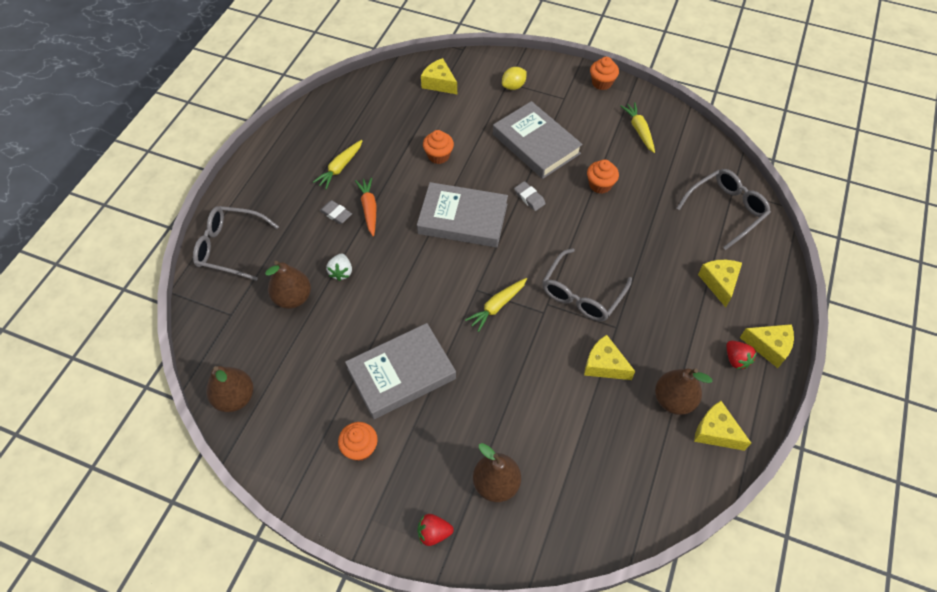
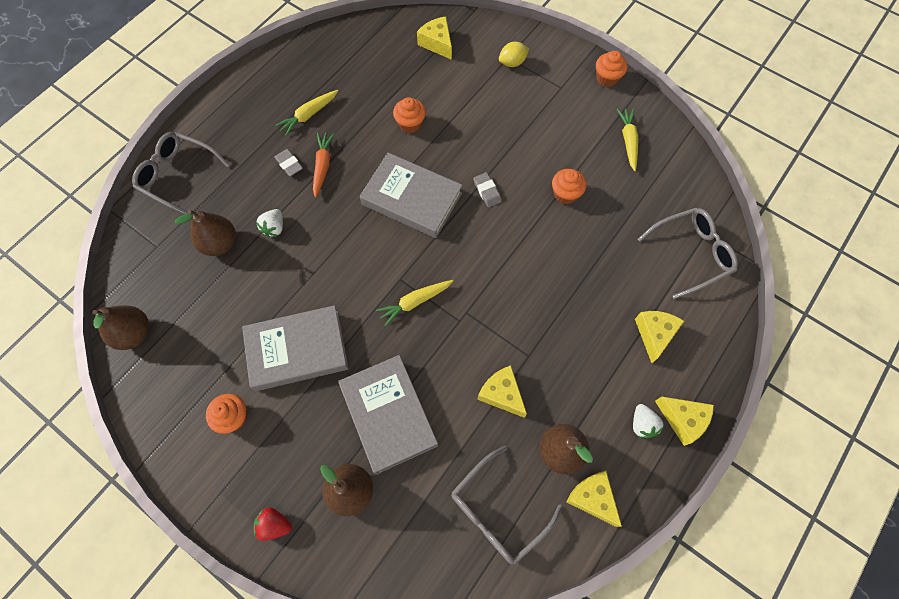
camera: 15 degrees right, 10 degrees up
grey book [493,101,583,179] -> grey book moved to [338,355,438,474]
grey glasses [542,248,632,321] -> grey glasses moved to [451,446,563,564]
red strawberry [726,341,757,369] -> white strawberry [633,404,664,438]

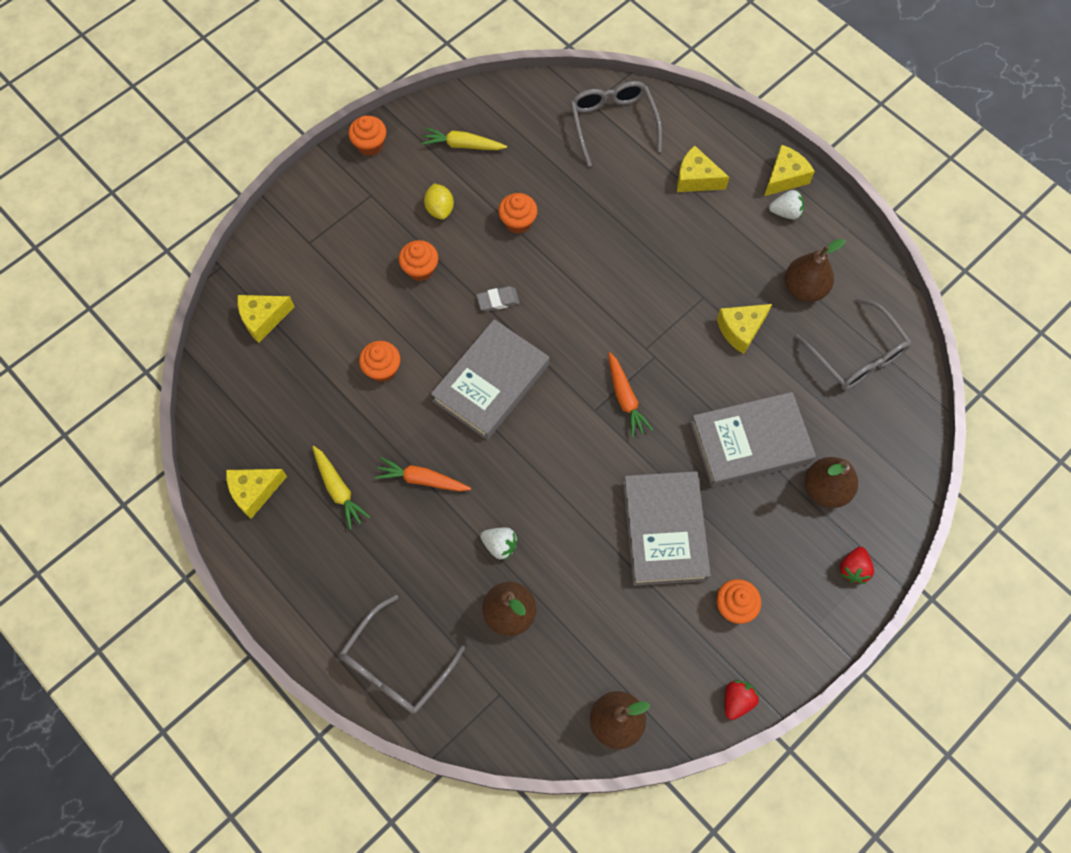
camera: 80 degrees left, 0 degrees up
grey eraser [274,149,303,176] -> none
yellow carrot [376,280,453,327] -> orange carrot [608,352,653,438]
yellow lemon [499,42,529,67] -> yellow lemon moved to [424,183,454,220]
yellow cheese [566,471,622,527] -> yellow cheese moved to [226,469,287,519]
none -> orange cupcake [399,240,438,281]
none -> red strawberry [725,680,759,720]

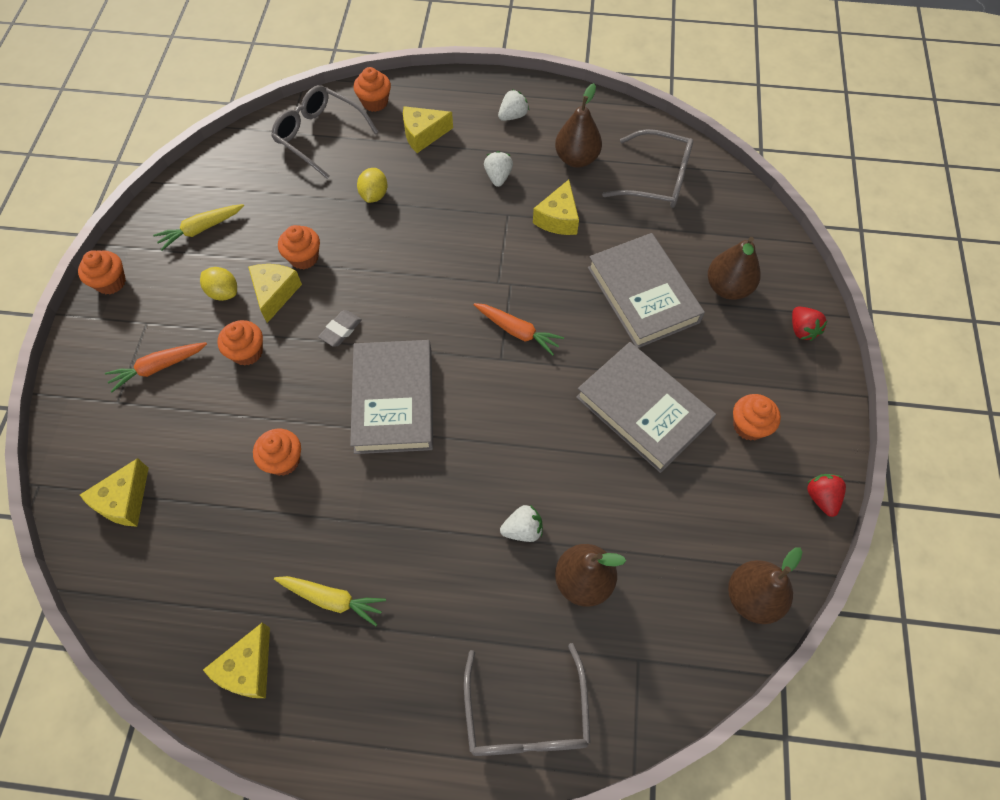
camera: 40 degrees left, 5 degrees down
orange carrot [375,457,471,491] -> orange carrot moved to [105,342,207,392]
grey book [690,392,816,487] -> grey book turned 60 degrees counterclockwise [588,233,705,348]
yellow cheese [764,145,815,196] -> yellow cheese moved to [248,264,302,323]
none -> orange cupcake [354,67,391,112]
none -> yellow lemon [357,168,388,203]
none -> white strawberry [484,151,513,187]

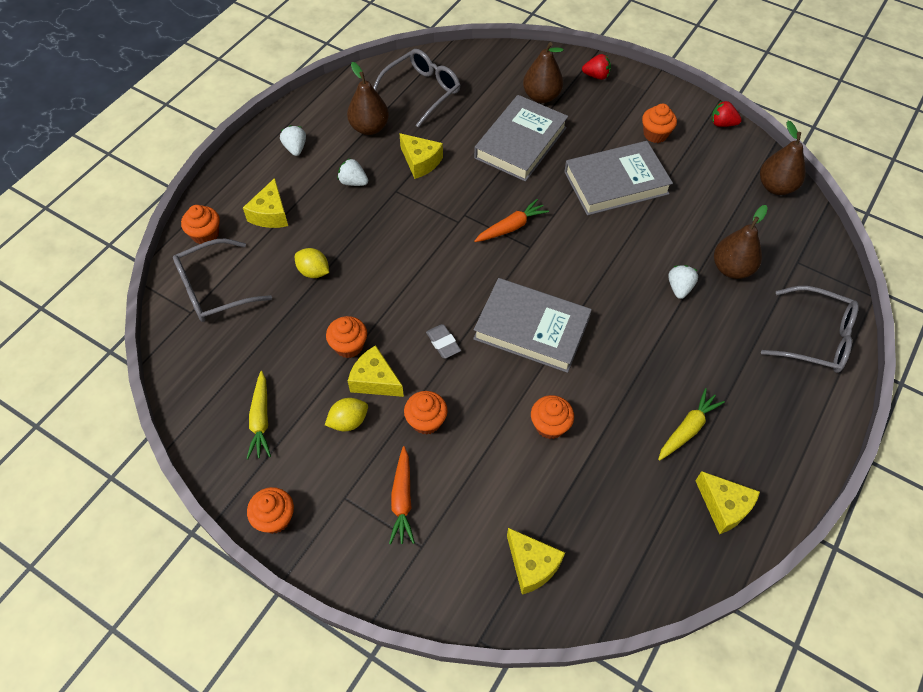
camera: 65 degrees left, 5 degrees down
grey book [588,233,705,348] -> grey book turned 60 degrees counterclockwise [474,95,568,182]

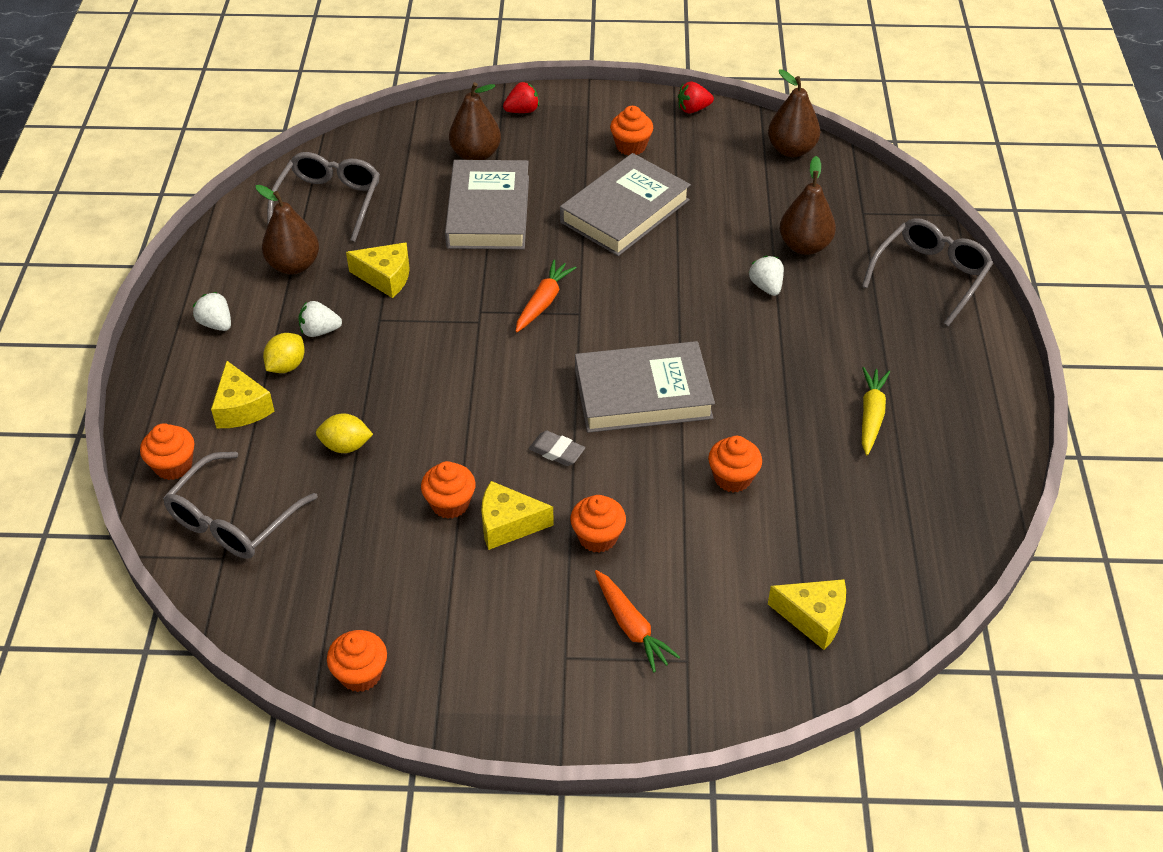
camera: 30 degrees left, 10 degrees down
yellow carrot [246,371,271,459] -> none
orange cupcake [247,487,294,534] -> orange cupcake moved to [327,630,387,692]
yellow lemon [325,398,368,431] -> yellow lemon moved to [263,333,305,373]
yellow cheese [695,471,760,534] -> none
grey glasses [761,286,859,373] -> grey glasses turned 45 degrees counterclockwise [862,218,993,326]

